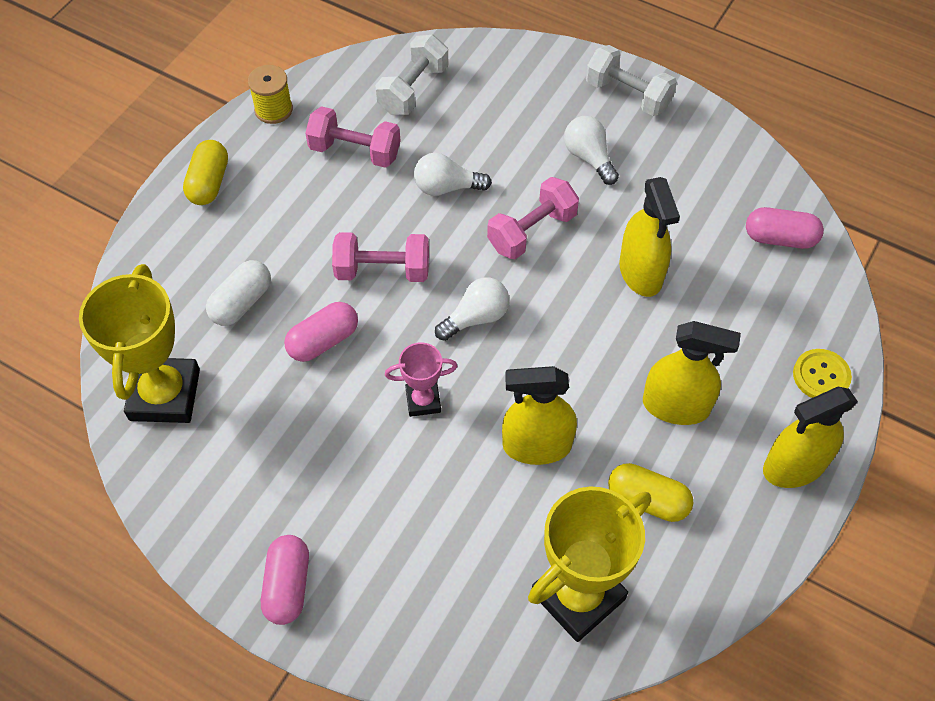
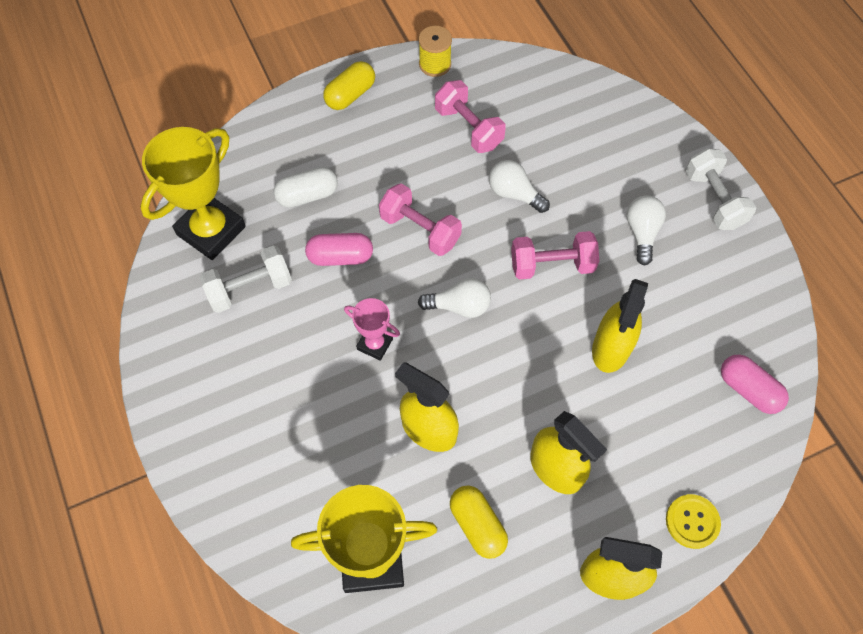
camera: 35 degrees right, 5 degrees up
pink capsule [261,535,309,625] -> none
white dumbbell [375,35,448,115] -> white dumbbell moved to [199,245,292,313]

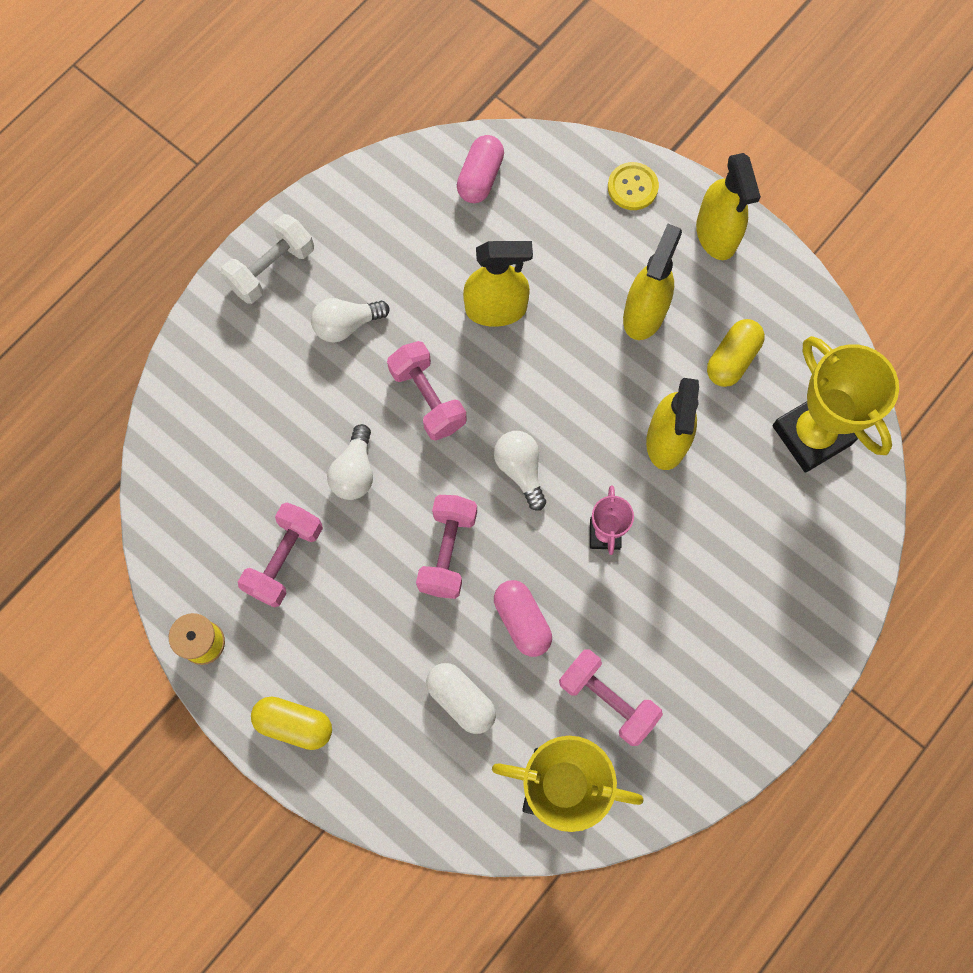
camera: 115 degrees left, 10 degrees up
white dumbbell [199,245,292,313] -> pink dumbbell [559,649,663,746]

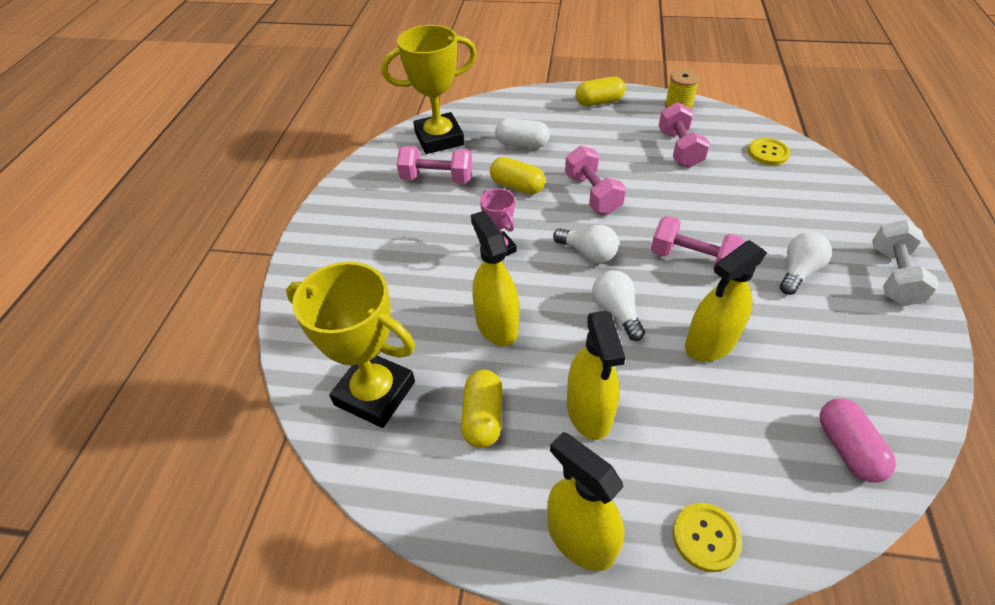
camera: 150 degrees right, 25 degrees down
white light bulb [327,424,373,500] -> white light bulb moved to [592,270,645,341]
pink capsule [494,580,552,657] -> yellow capsule [490,157,545,195]
none -> yellow button [748,138,790,165]

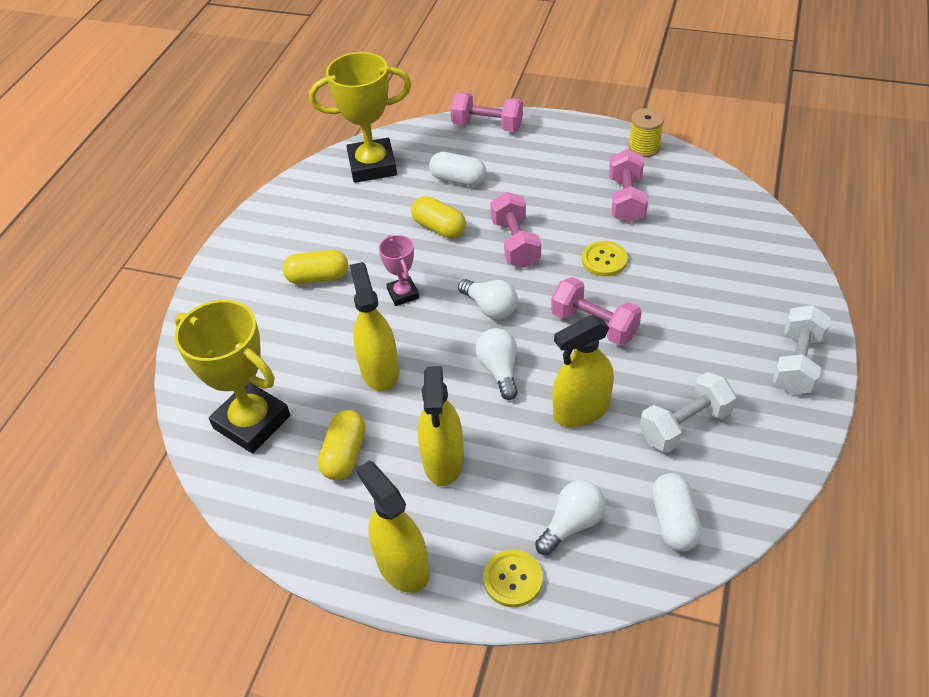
camera: 10 degrees right, 0 degrees up
pink dumbbell [397,146,472,184] -> pink dumbbell moved to [450,92,523,132]
yellow capsule [575,77,625,106] -> yellow capsule moved to [283,250,348,284]
yellow button [748,138,790,165] -> yellow button moved to [582,241,628,276]
white light bulb [780,232,832,295] -> white light bulb moved to [535,480,606,555]
pink capsule [819,398,896,483] -> white capsule [652,473,702,552]
none -> white dumbbell [639,372,737,453]

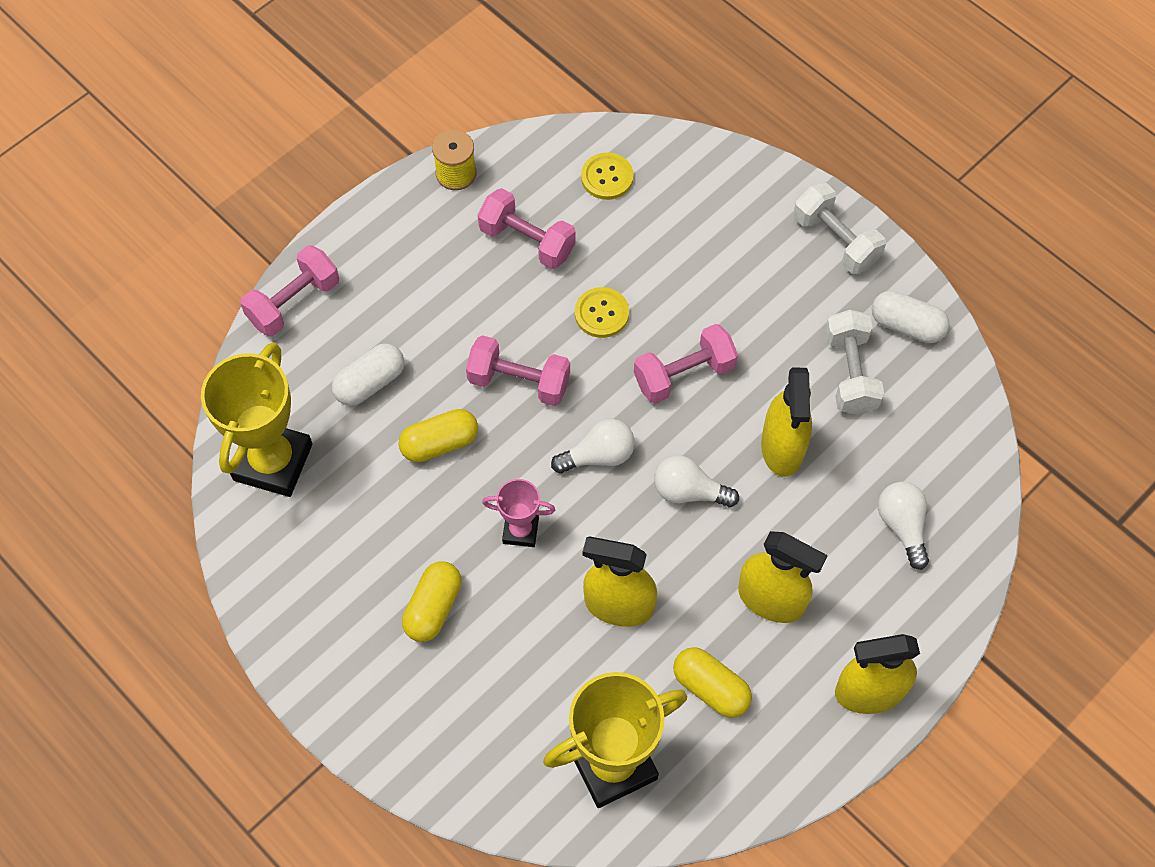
camera: 65 degrees left, 15 degrees up
yellow button [483,549,543,607] -> yellow button moved to [581,153,634,200]
white capsule [652,473,702,552] -> white capsule moved to [872,291,950,343]

